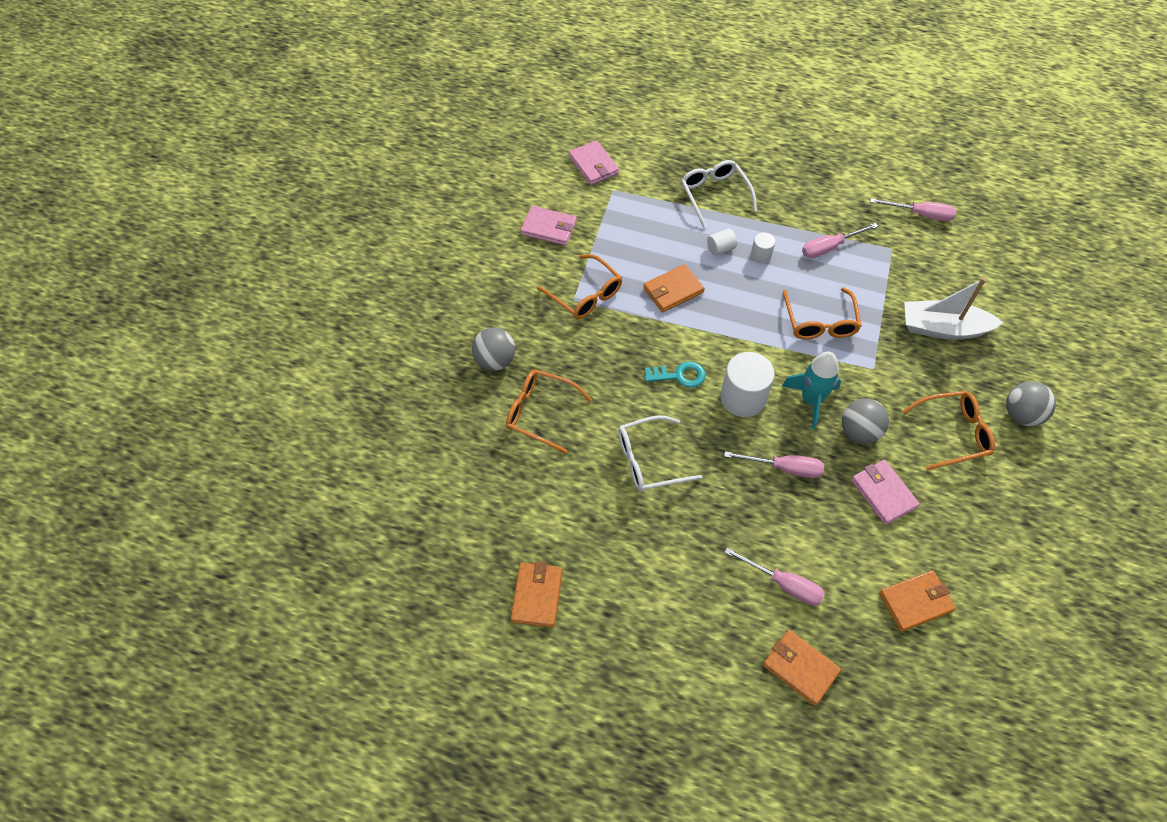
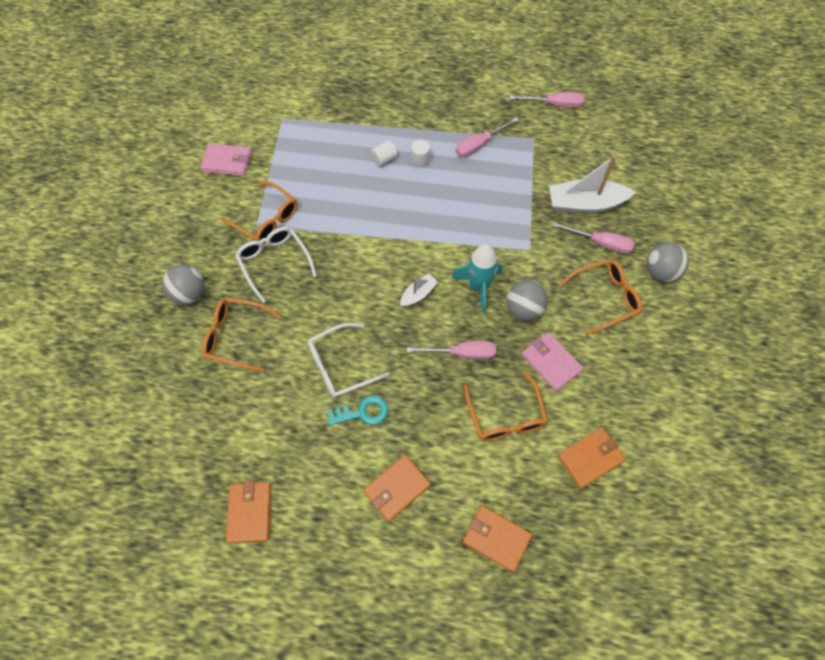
camera: 10 degrees left, 5 degrees up
pink wallet [569,140,619,185] -> none
orange wallet [643,264,705,312] -> orange wallet moved to [363,455,431,522]
turquoise key [644,361,706,388] -> turquoise key moved to [328,396,388,425]
white glasses [681,160,757,228] -> white glasses moved to [235,227,317,303]
white cylinder [720,352,775,417] -> white boat [400,274,438,307]
pink screwdriver [724,547,825,606] -> pink screwdriver moved to [552,222,634,254]
orange glasses [783,287,862,339] -> orange glasses moved to [464,371,548,441]

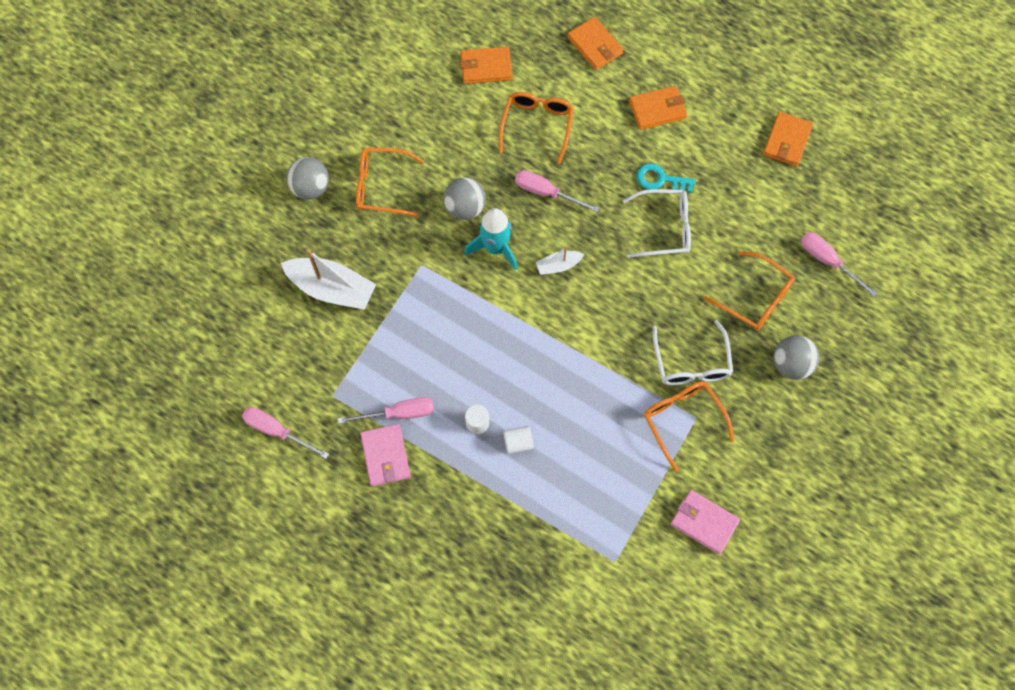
camera: 155 degrees left, 5 degrees up
pink wallet [521,332,583,392] -> pink wallet moved to [360,424,411,486]
pink screwdriver [552,222,634,254] -> pink screwdriver moved to [801,232,878,297]

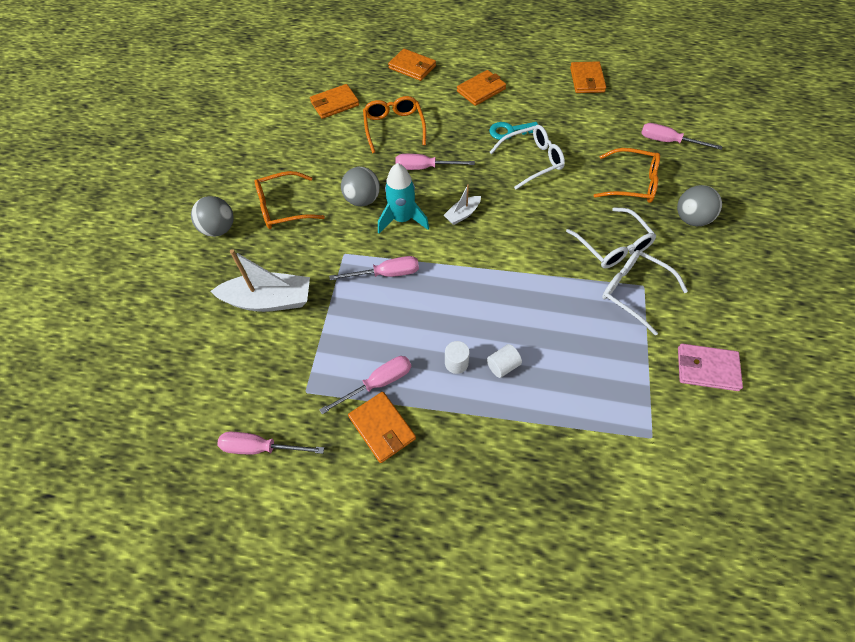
camera: 20 degrees left, 10 degrees down
pink wallet [360,424,411,486] -> orange wallet [348,392,416,463]
orange glasses [644,381,734,472] -> white glasses [602,250,688,336]
none -> pink screwdriver [329,256,419,280]

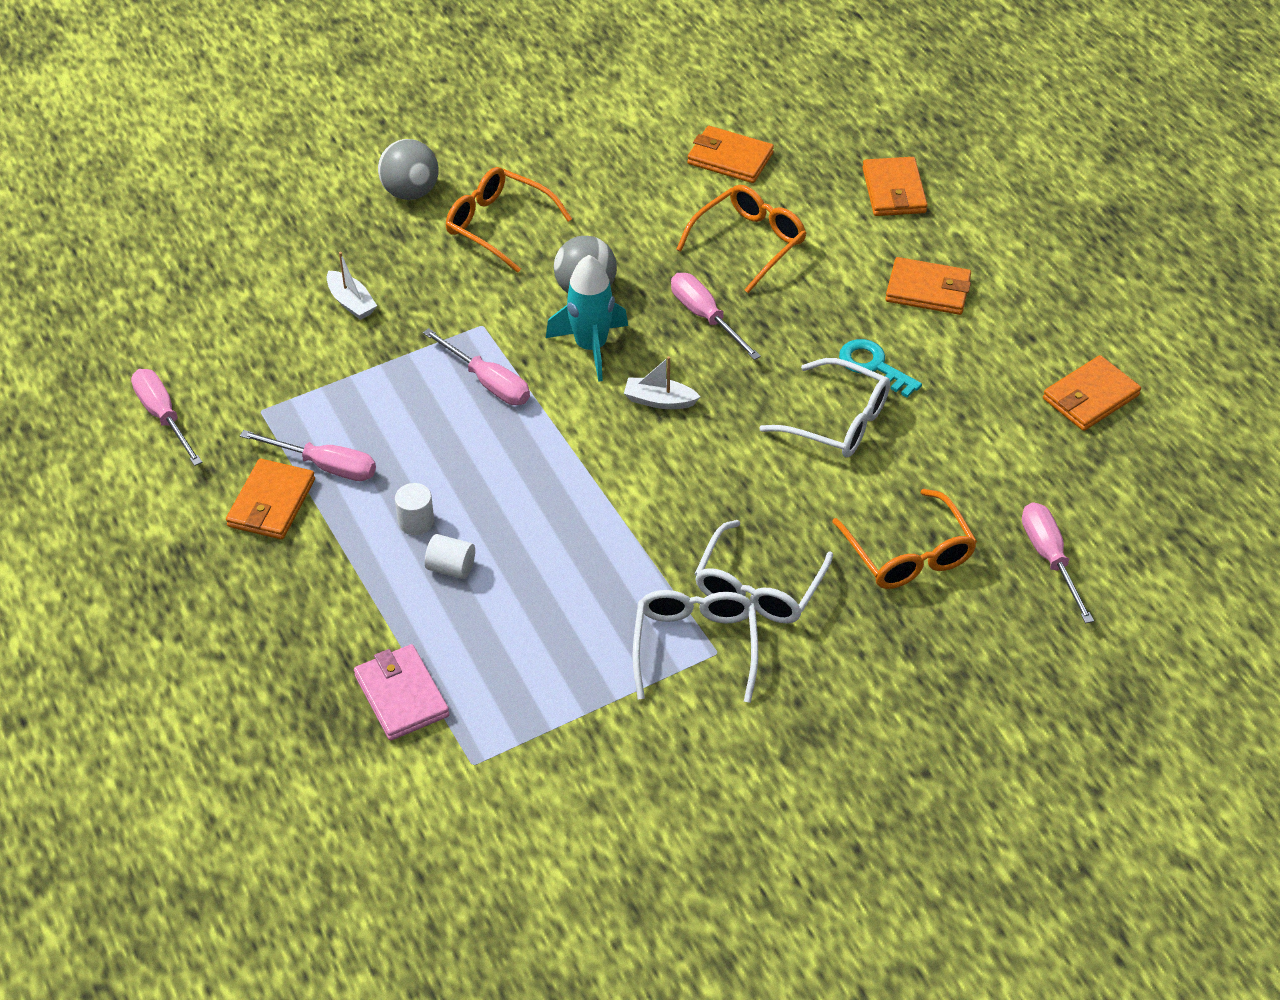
camera: 50 degrees right, 10 degrees down
white boat [211,249,310,312] -> white boat [327,252,377,320], size x0.51
grey ball [677,185,722,226] -> none
pink wallet [678,344,743,391] -> pink wallet moved to [354,644,449,741]

